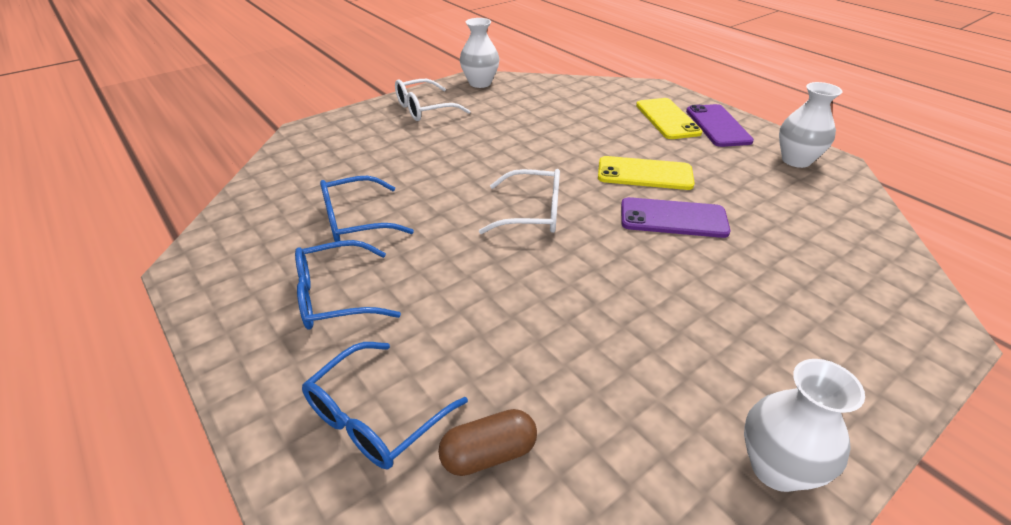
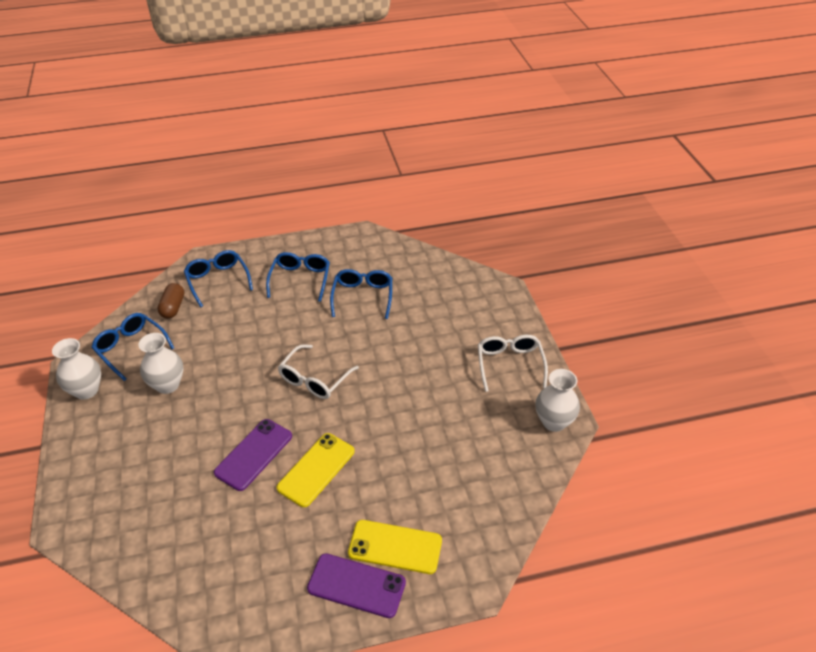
camera: 115 degrees right, 5 degrees up
white vase [779,82,843,168] -> white vase moved to [138,333,183,394]
none -> blue glasses [91,313,174,381]

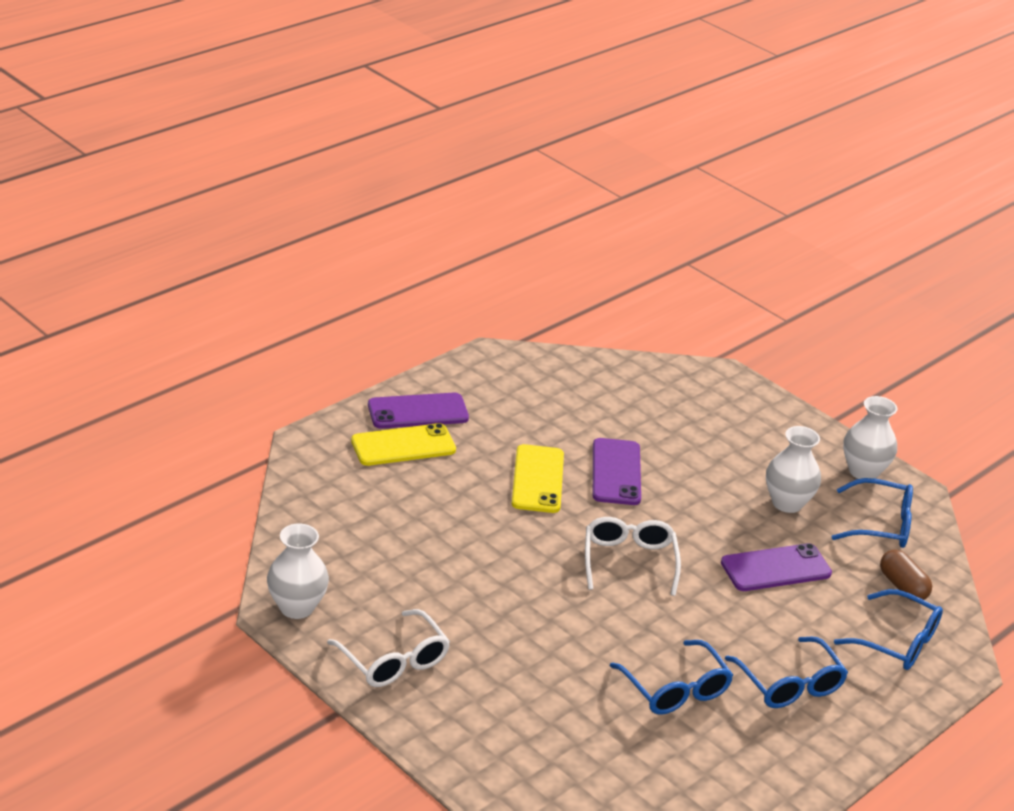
camera: 145 degrees right, 10 degrees down
none -> purple phone [721,543,832,591]

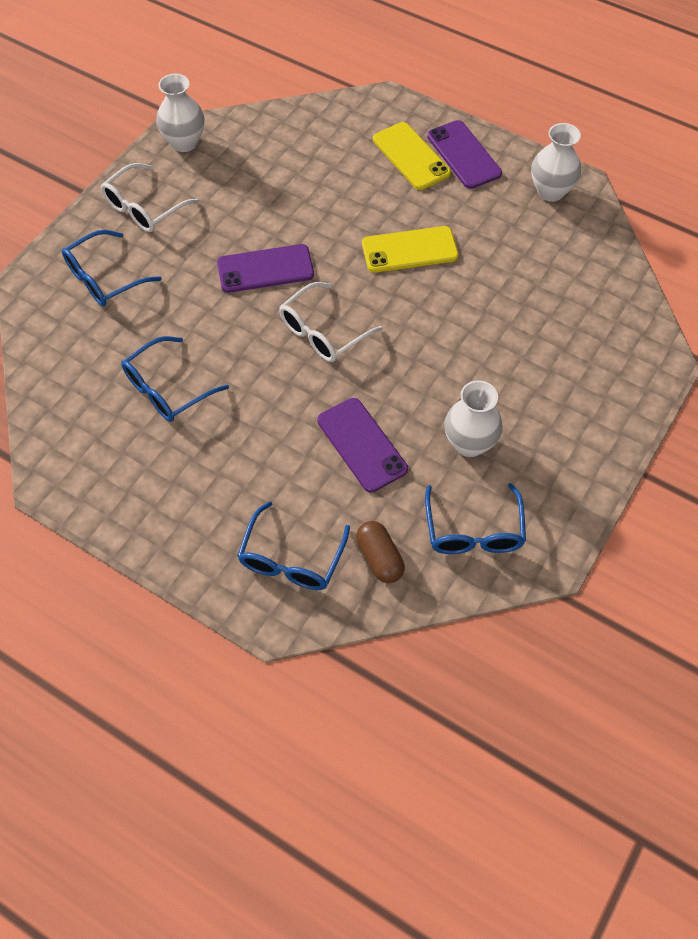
camera: 80 degrees right, 25 degrees up
white glasses [585,517,681,596] -> white glasses turned 150 degrees clockwise [279,282,383,362]
purple phone [593,438,641,505] -> purple phone moved to [217,244,314,293]
blue glasses [725,637,848,708] -> blue glasses moved to [62,230,162,306]
white vase [843,396,898,479] -> white vase moved to [531,123,581,202]
brown capsule [880,549,932,601] -> brown capsule turned 75 degrees counterclockwise [356,521,405,583]

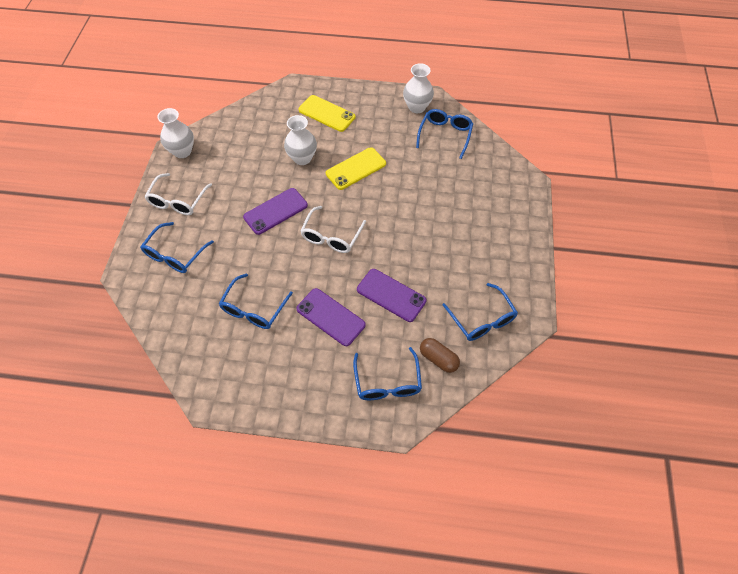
camera: 25 degrees left, 0 degrees up
purple phone [427,120,502,189] -> purple phone moved to [296,288,366,346]
white vase [444,380,503,457] -> white vase moved to [284,115,317,165]
none -> blue glasses [416,109,473,159]

